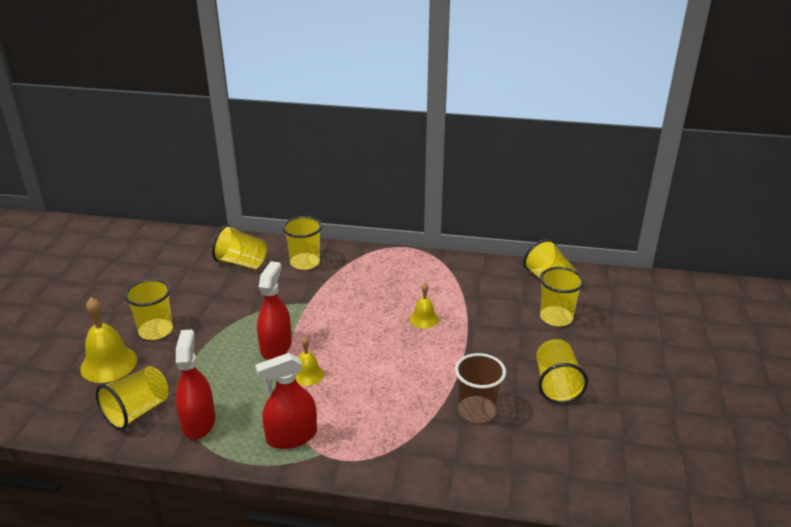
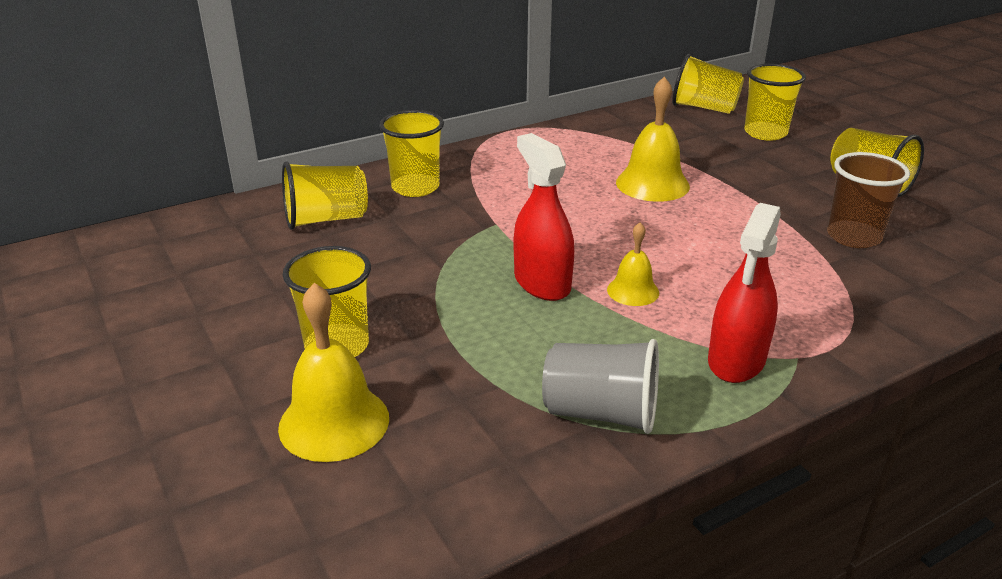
camera: 40 degrees left, 0 degrees up
yellow cup [96,366,169,431] -> none
red spray bottle [176,329,215,439] -> grey cup [542,339,659,434]
yellow bell [409,283,439,328] -> yellow bell [616,76,690,202], size x1.72

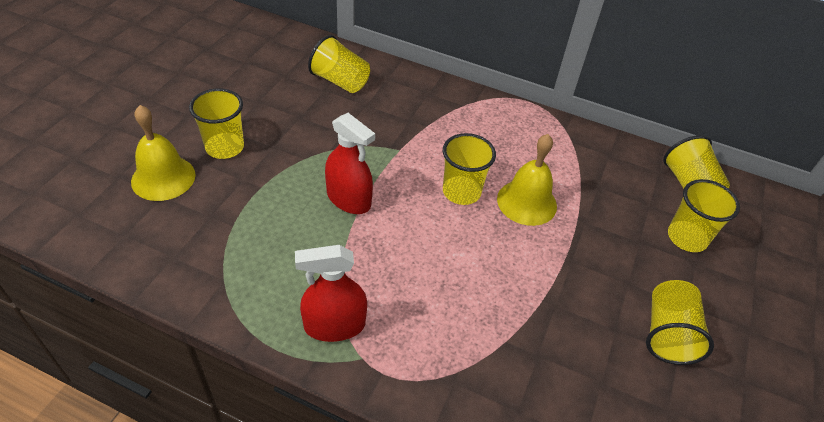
camera: 50 degrees right, 15 degrees up
yellow cup [379,110,444,197] -> yellow cup moved to [443,133,496,205]
red spray bottle [514,133,574,301] -> red spray bottle turned 105 degrees clockwise [325,113,375,214]
grey cup [542,339,659,434] -> none
yellow bell [607,222,659,306] -> none
brown cup [827,152,910,248] -> none

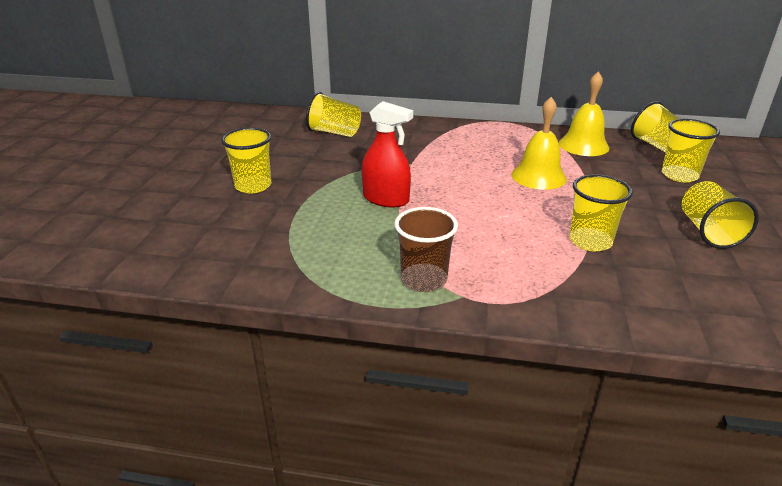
camera: 10 degrees left, 15 degrees down
yellow bell [131,105,196,201] -> yellow bell moved to [559,71,609,156]
red spray bottle [295,245,367,342] -> brown cup [394,207,458,292]
yellow cup [443,133,496,205] -> yellow cup moved to [569,174,633,252]

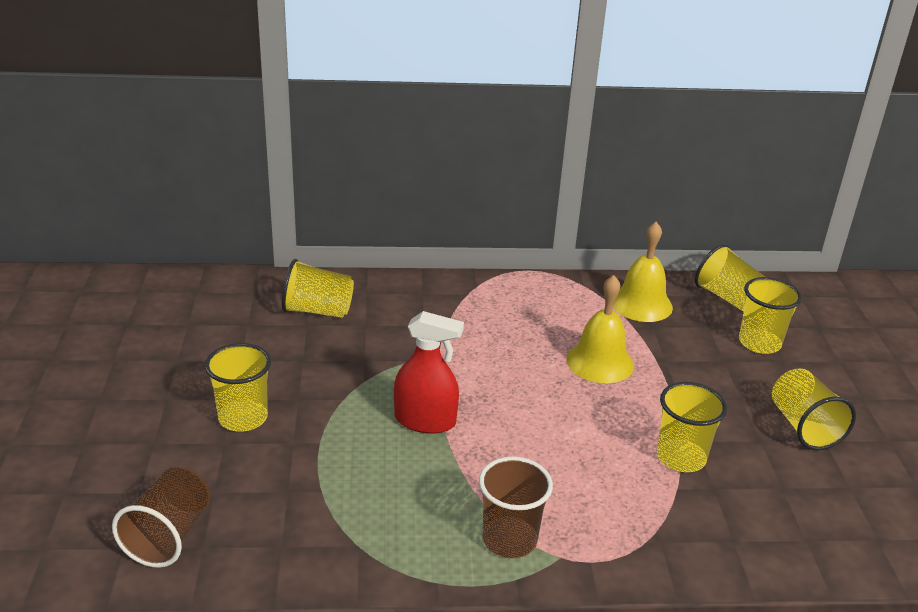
camera: 15 degrees left, 0 degrees up
none -> brown cup [112,467,210,568]

